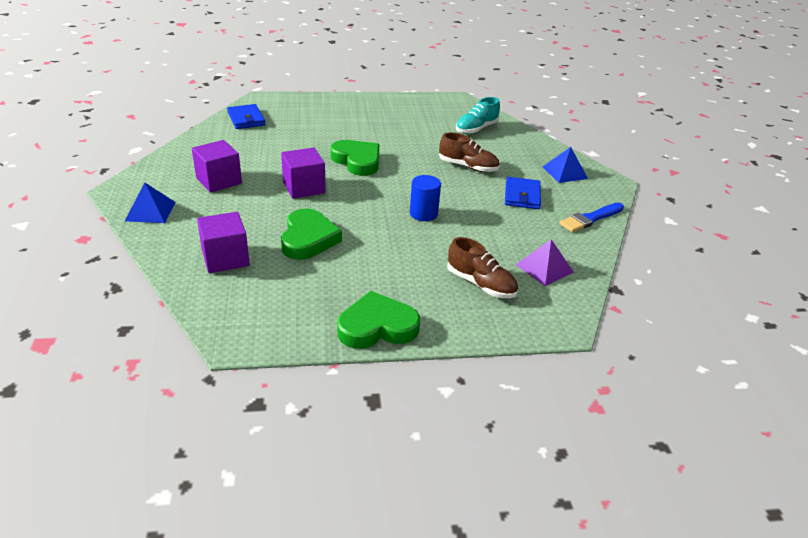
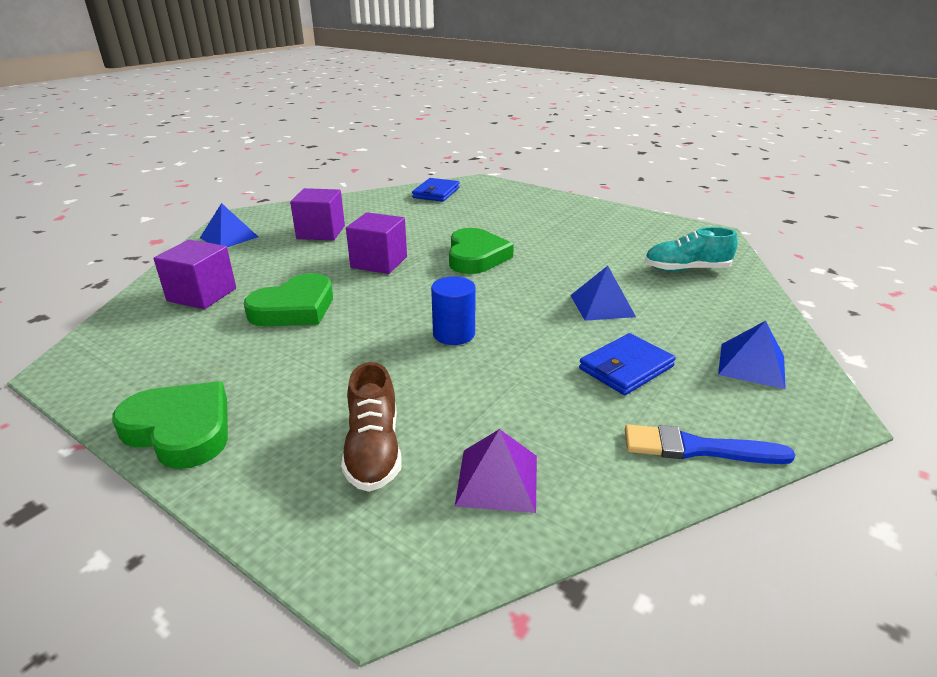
camera: 45 degrees right, 5 degrees down
brown shoe [439,132,499,172] -> blue pyramid [570,266,636,321]

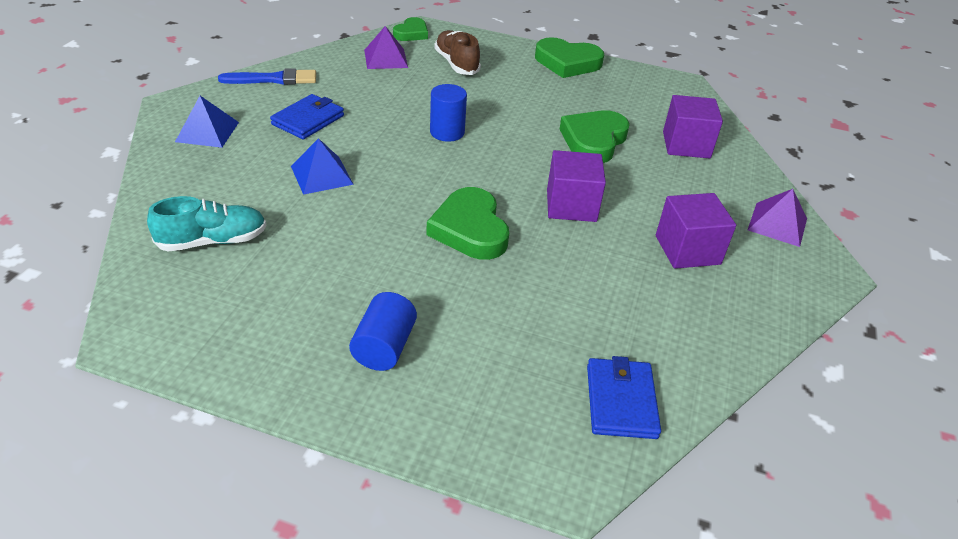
camera: 160 degrees right, 10 degrees up
blue pyramid [200,203,258,247] -> purple pyramid [748,189,807,247]
none -> blue cylinder [349,292,417,371]
none -> green heart [393,17,428,41]

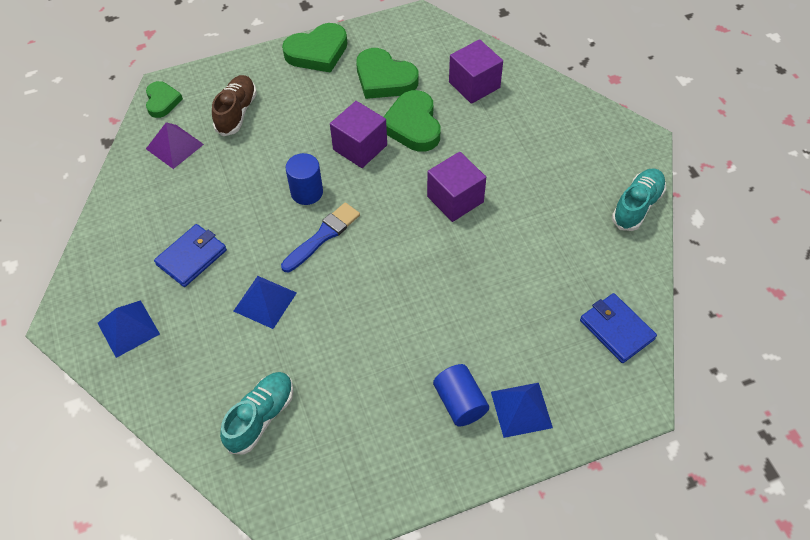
camera: 35 degrees left, 15 degrees up
blue brush [218,68,316,85] -> blue brush moved to [281,202,360,272]
blue wallet [270,94,344,139] -> blue wallet turned 45 degrees clockwise [154,224,227,287]
green heart [426,187,509,260] -> green heart moved to [356,48,418,99]
brown shoe [434,30,481,75] -> brown shoe turned 75 degrees clockwise [212,75,257,136]
purple cube [656,193,736,269] -> purple cube moved to [330,101,387,168]
purple pyramid [748,189,807,247] -> none
none -> blue pyramid [491,383,553,438]
none -> turquoise shoe [612,168,666,231]

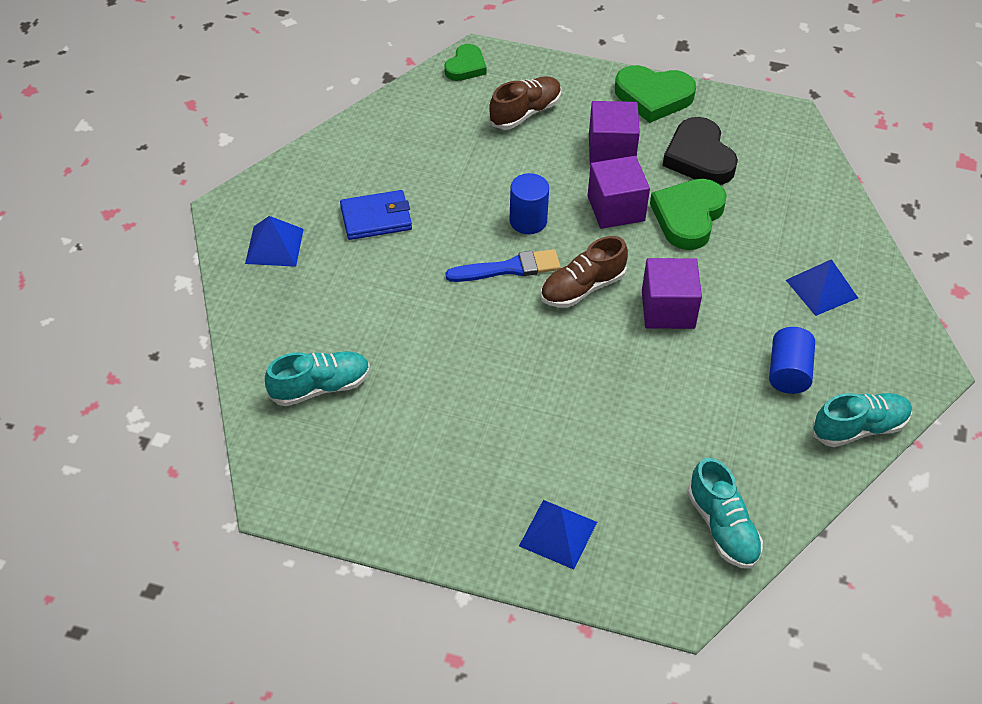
camera: 35 degrees right, 5 degrees down
purple pyramid [146,122,204,169] -> none
blue pyramid [234,276,297,329] -> blue pyramid moved to [786,259,858,316]
green heart [356,48,418,99] -> black heart [663,117,738,185]
blue cylinder [433,364,489,427] -> blue cylinder moved to [769,327,815,394]
purple cube [449,39,503,104] -> purple cube moved to [589,101,640,164]
blue wallet [580,293,657,363] -> turquoise shoe [687,458,763,569]
none -> brown shoe [540,236,628,307]

